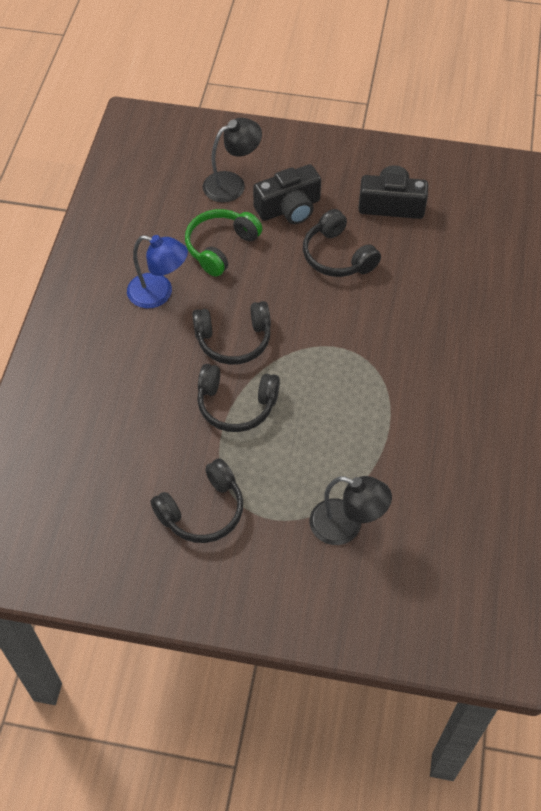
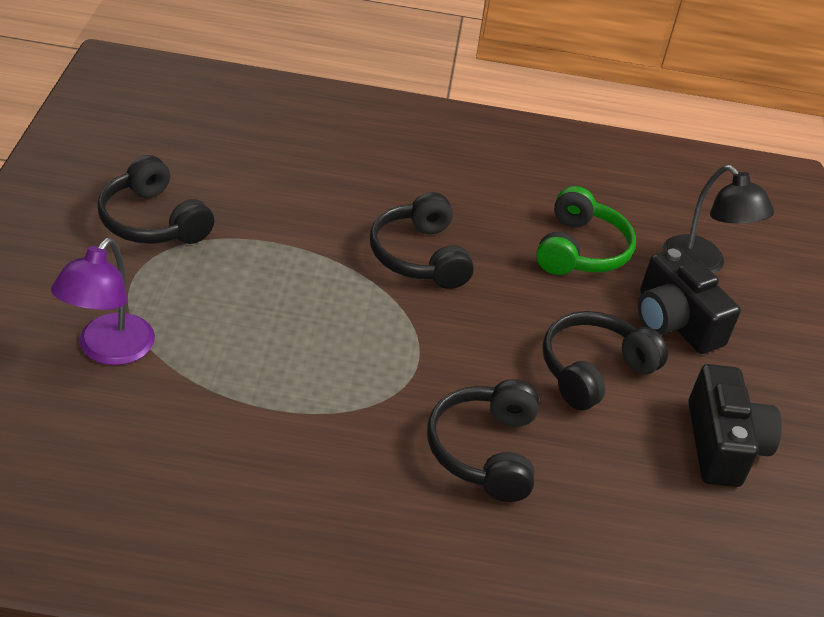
camera: 80 degrees right, 15 degrees down
blue lamp [127,235,188,309] -> none
green headphones [185,209,262,277] -> green headphones turned 75 degrees clockwise [536,186,636,275]
black headphones [197,364,280,432] -> black headphones moved to [427,379,539,502]
black lamp [310,476,392,545] -> purple lamp [51,238,155,365]

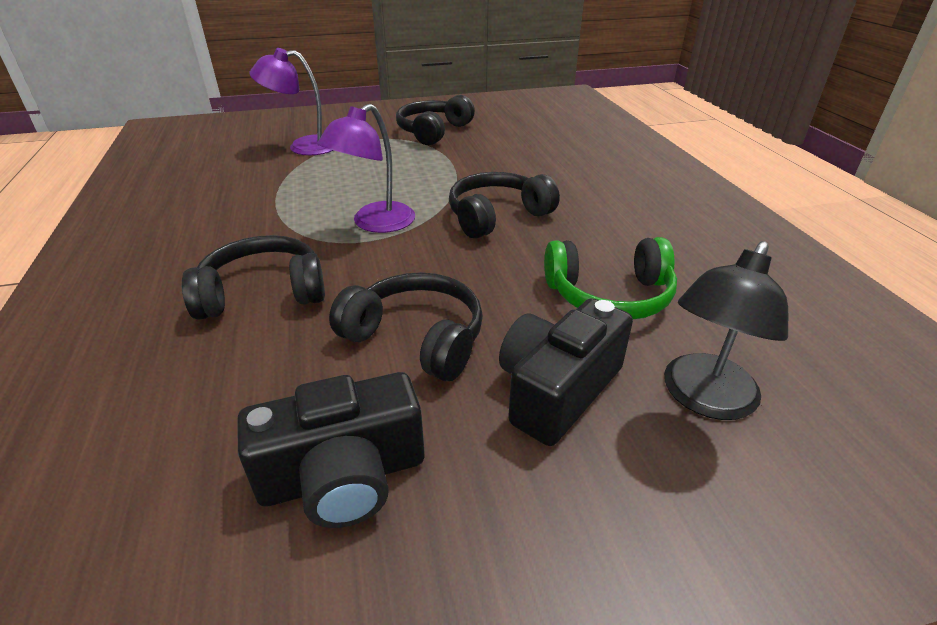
camera: 75 degrees right, 5 degrees down
none -> purple lamp [317,104,415,233]

